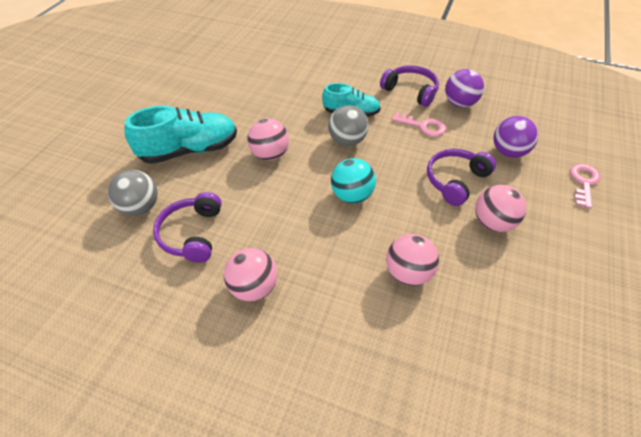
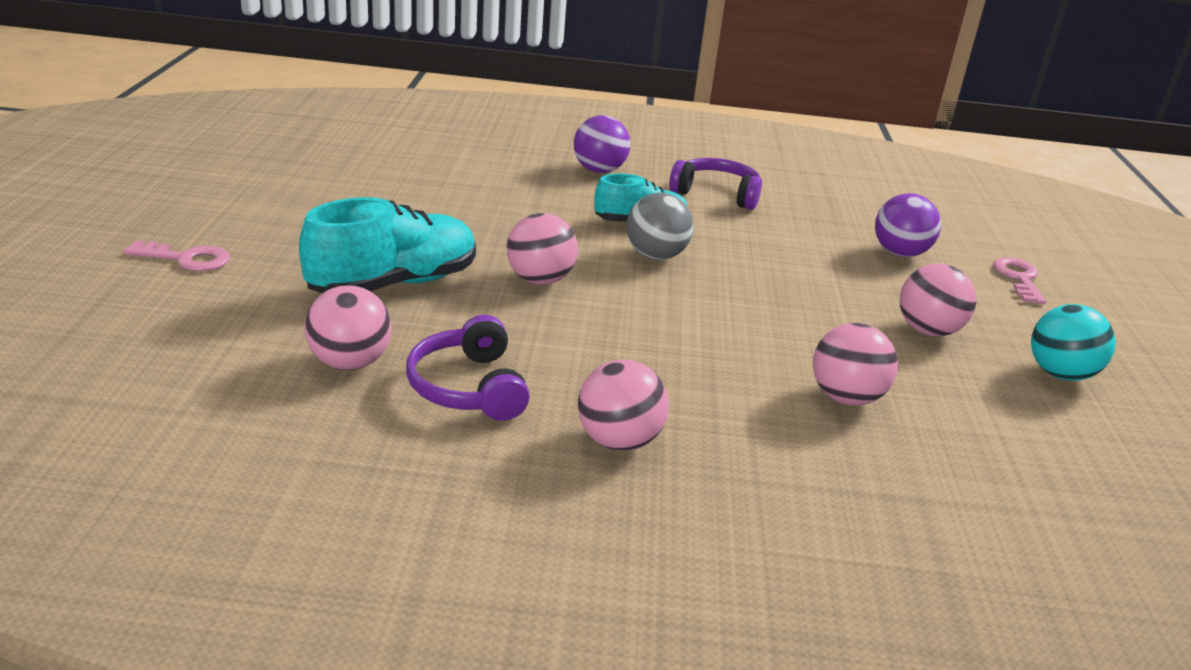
camera: 20 degrees left, 20 degrees down
grey ball [108,170,158,216] -> pink ball [304,285,392,370]
turquoise ball [331,158,376,204] -> turquoise ball moved to [1031,304,1116,381]
pink key [392,112,446,137] -> pink key moved to [124,240,230,272]
purple headphones [427,149,496,206] -> none
purple ball [445,69,484,108] -> purple ball moved to [574,115,630,173]

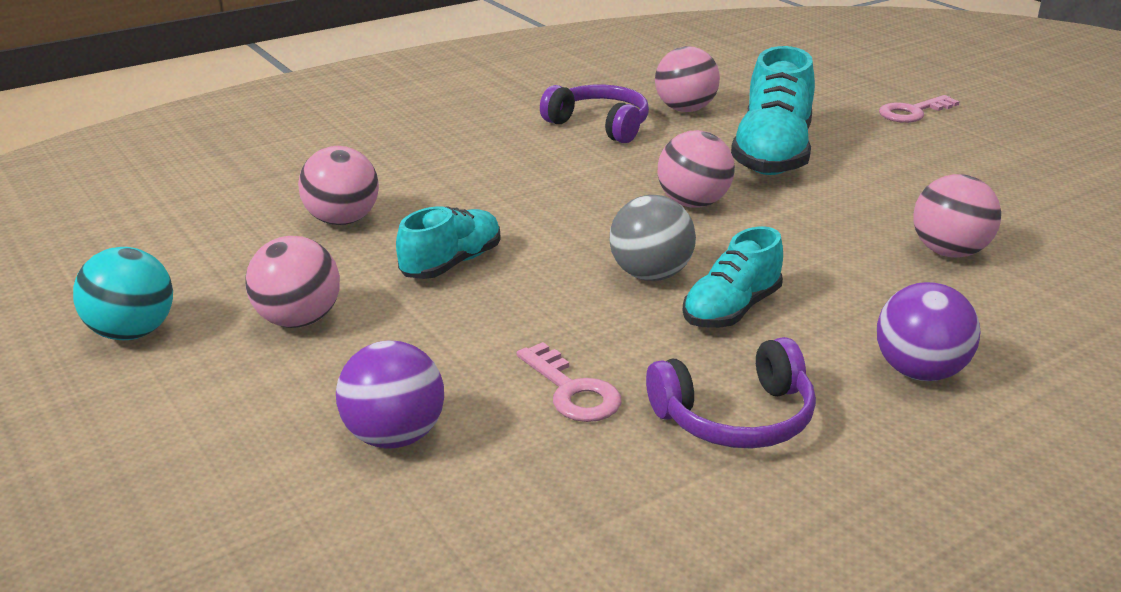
camera: 145 degrees right, 0 degrees up
pink ball [578,360,669,451] -> pink ball moved to [914,174,1001,258]
pink key [993,257,1046,304] -> pink key moved to [516,342,621,422]
none -> turquoise shoe [396,206,501,279]

